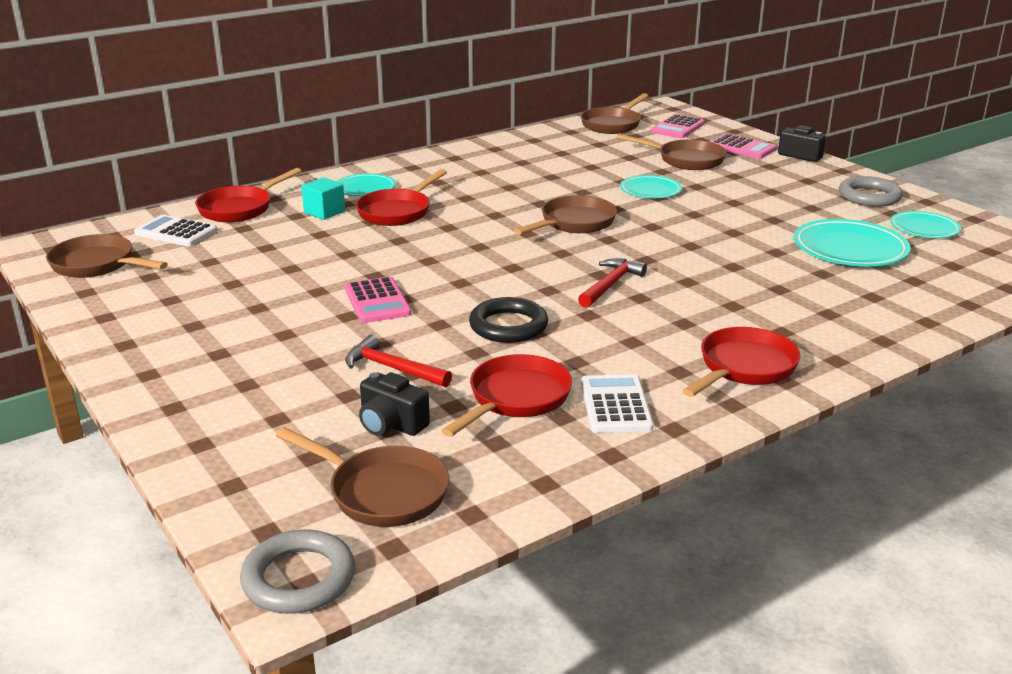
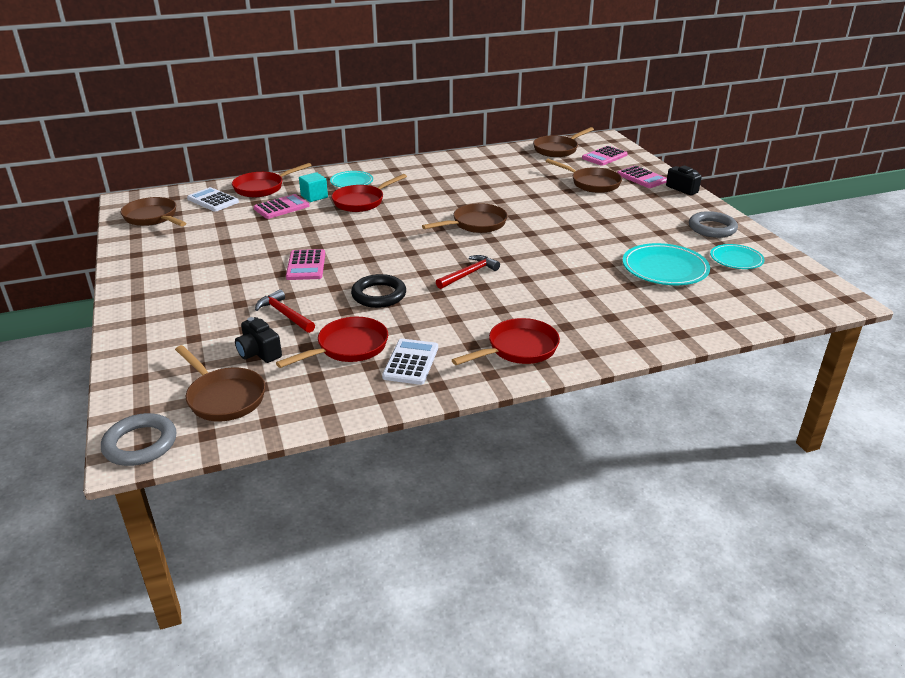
camera: 15 degrees right, 5 degrees up
turquoise plate [620,175,682,198] -> none
none -> pink calculator [254,194,309,219]

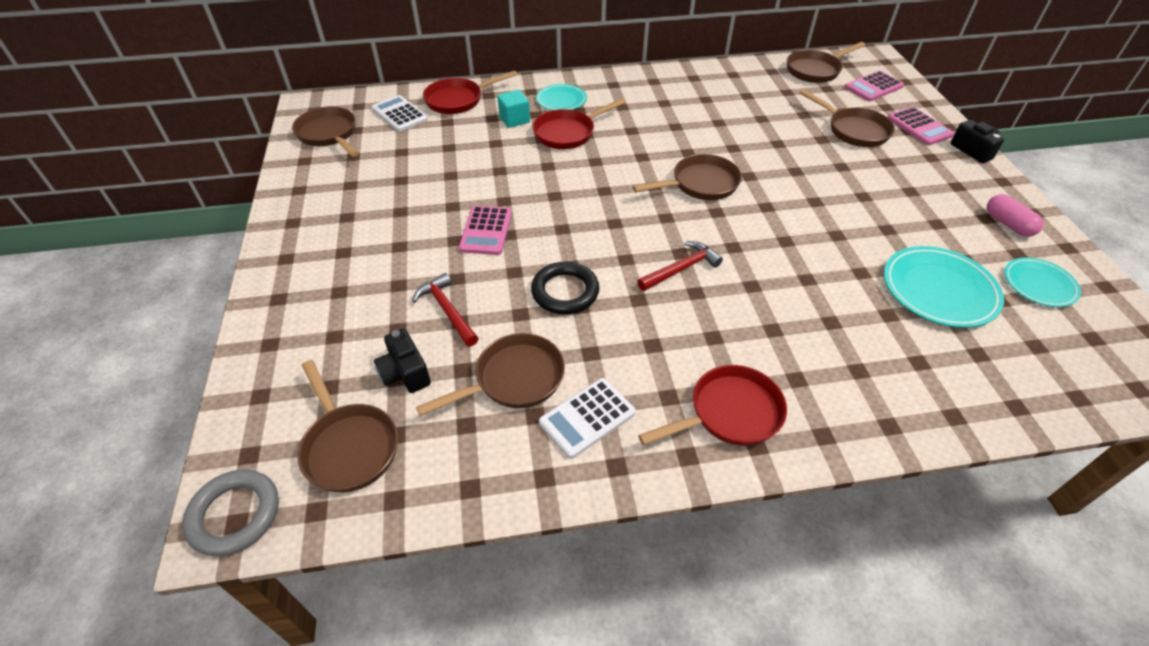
camera: 10 degrees right, 15 degrees up
pink calculator [254,194,309,219] -> none
red pan [276,317,388,368] -> brown pan [416,333,565,416]
white calculator [382,339,438,385] -> white calculator turned 150 degrees counterclockwise [539,378,636,459]
grey ring [689,211,738,238] -> pink capsule [987,194,1044,237]

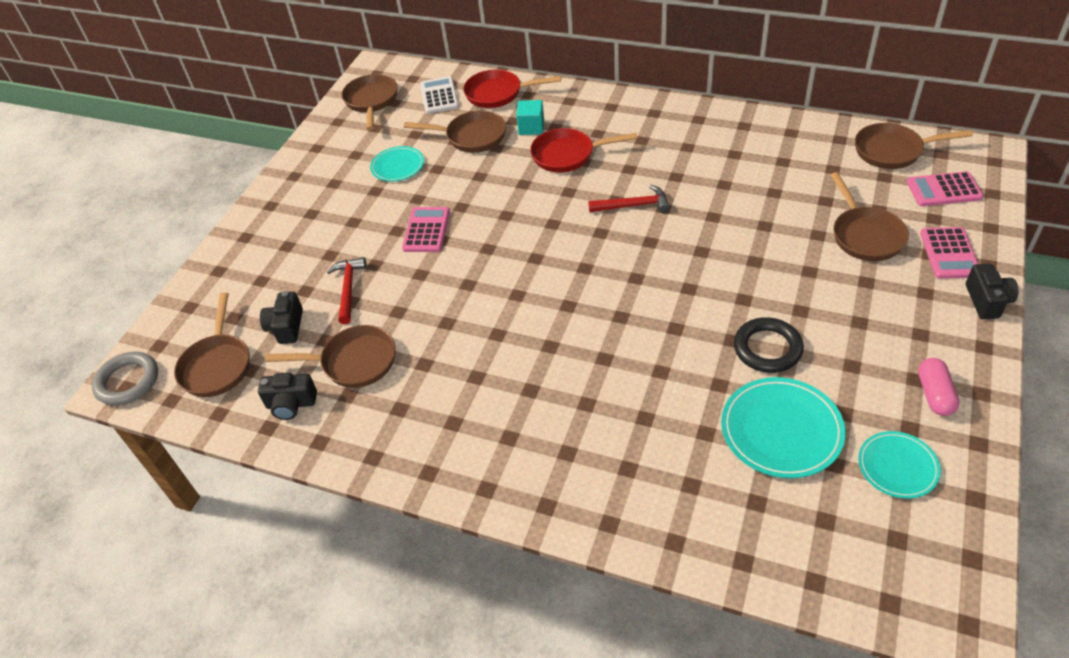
camera: 35 degrees right, 0 degrees up
pink calculator [459,206,512,255] -> pink calculator turned 150 degrees clockwise [402,207,450,252]
black ring [531,262,599,314] -> black ring moved to [734,317,804,373]
turquoise plate [536,84,587,110] -> turquoise plate moved to [370,146,424,181]
white calculator [539,378,636,459] -> none
brown pan [633,154,742,200] -> brown pan moved to [404,110,506,153]
red hammer [637,241,723,291] -> red hammer moved to [588,185,670,213]
red pan [638,365,787,446] -> none
none -> black camera [258,373,317,420]

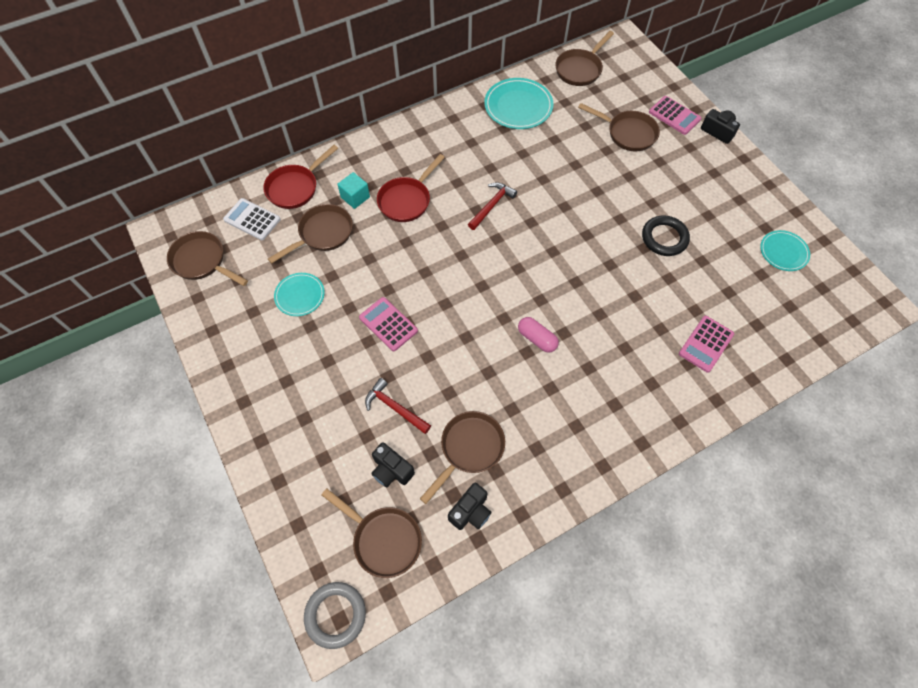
camera: 55 degrees left, 15 degrees up
turquoise plate [721,377,846,478] -> turquoise plate moved to [484,78,554,129]
pink calculator [907,171,983,206] -> pink calculator moved to [679,316,734,373]
pink capsule [918,358,960,416] -> pink capsule moved to [518,317,559,353]

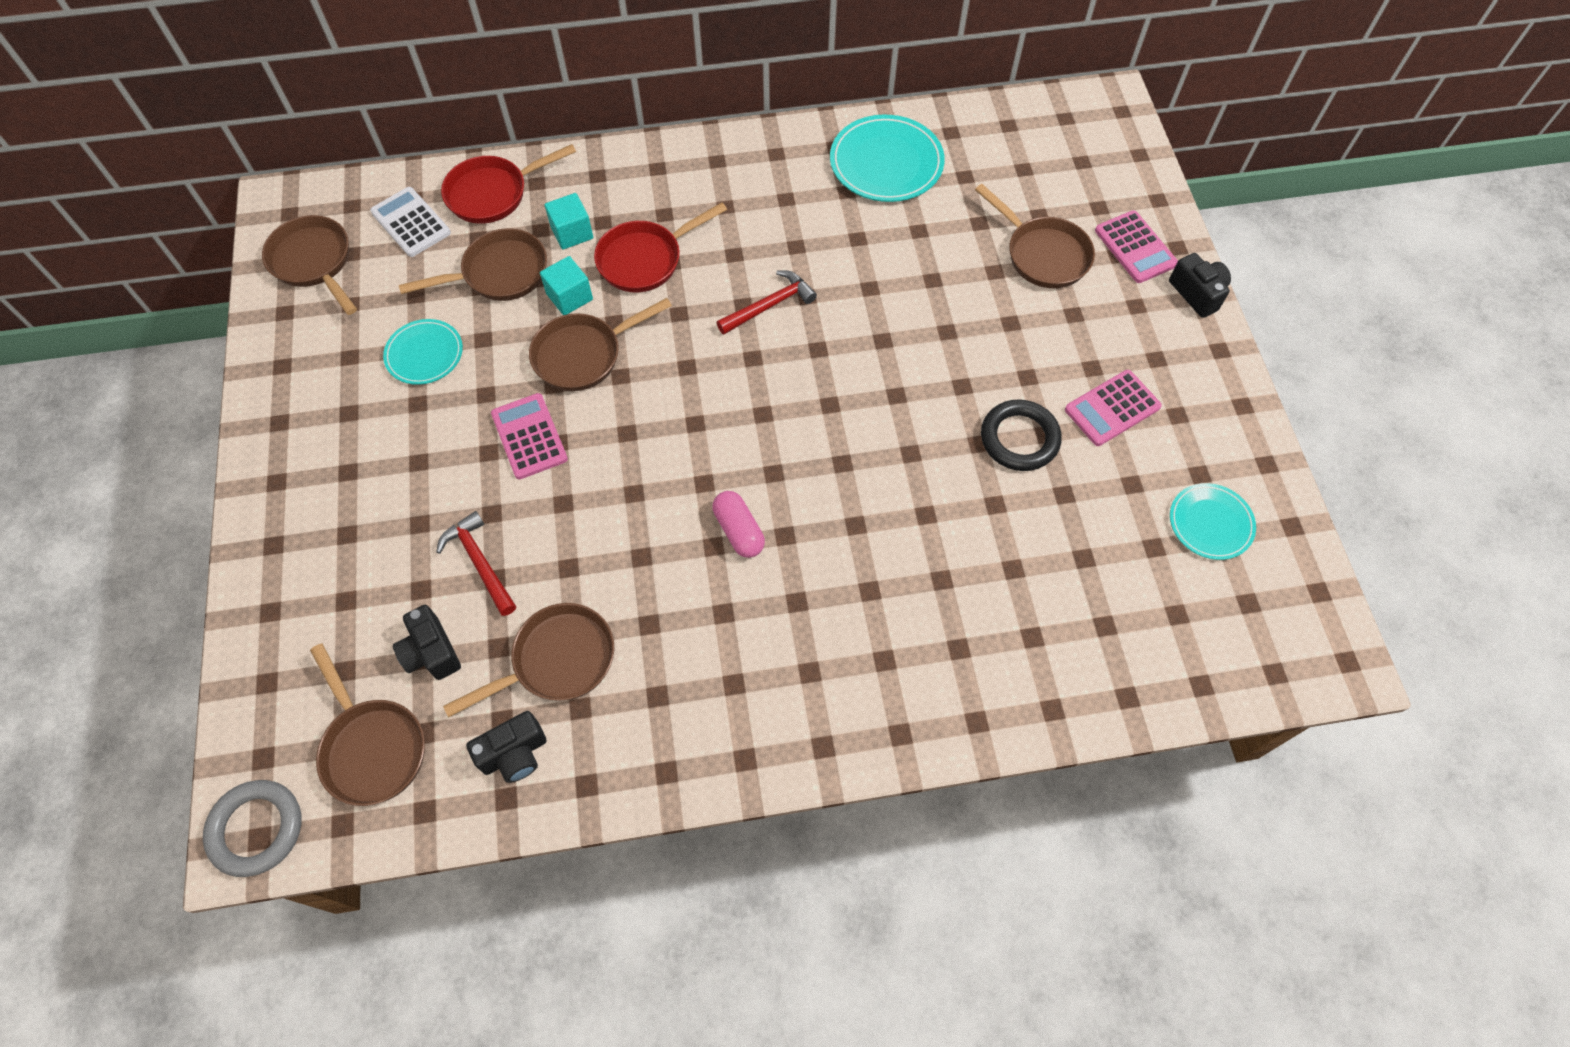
camera: 20 degrees right, 0 degrees up
brown pan [555,31,614,86] -> brown pan moved to [529,298,672,391]
pink calculator [679,316,734,373] -> pink calculator moved to [1065,370,1162,446]
none -> turquoise cube [540,256,593,315]

